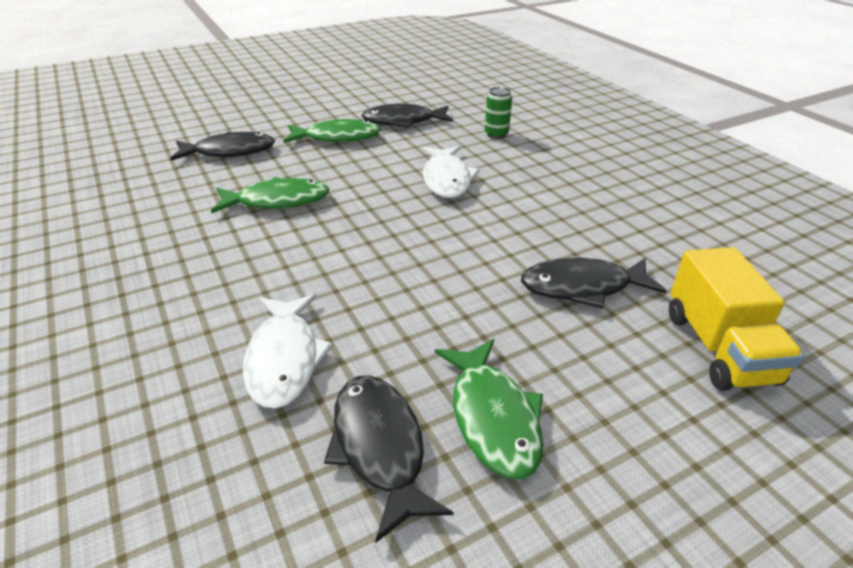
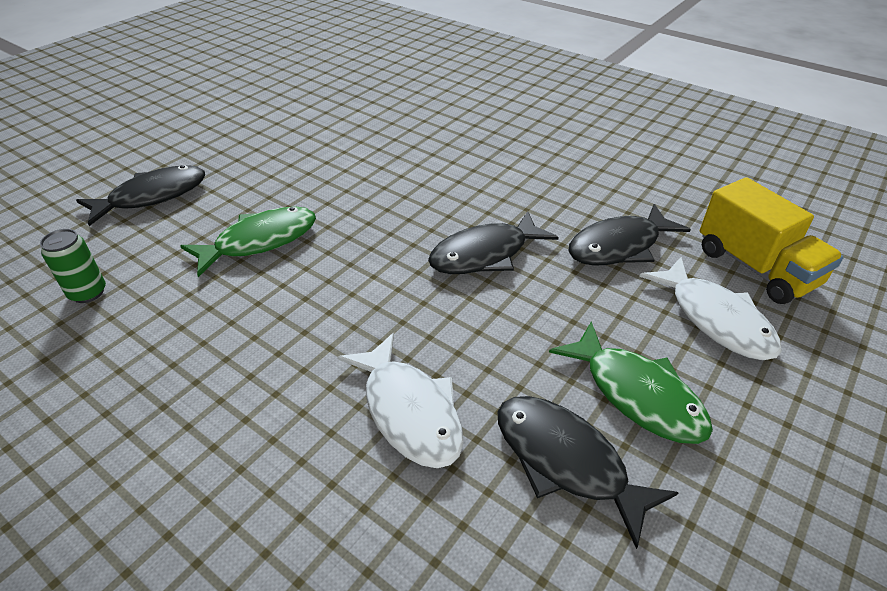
camera: 25 degrees left, 5 degrees up
green fish [284,119,381,143] -> none
black fish [361,104,453,128] -> black fish moved to [428,211,558,274]
white fish [422,146,480,198] -> white fish moved to [639,257,782,360]
green can [485,87,512,139] -> green can moved to [40,229,106,303]

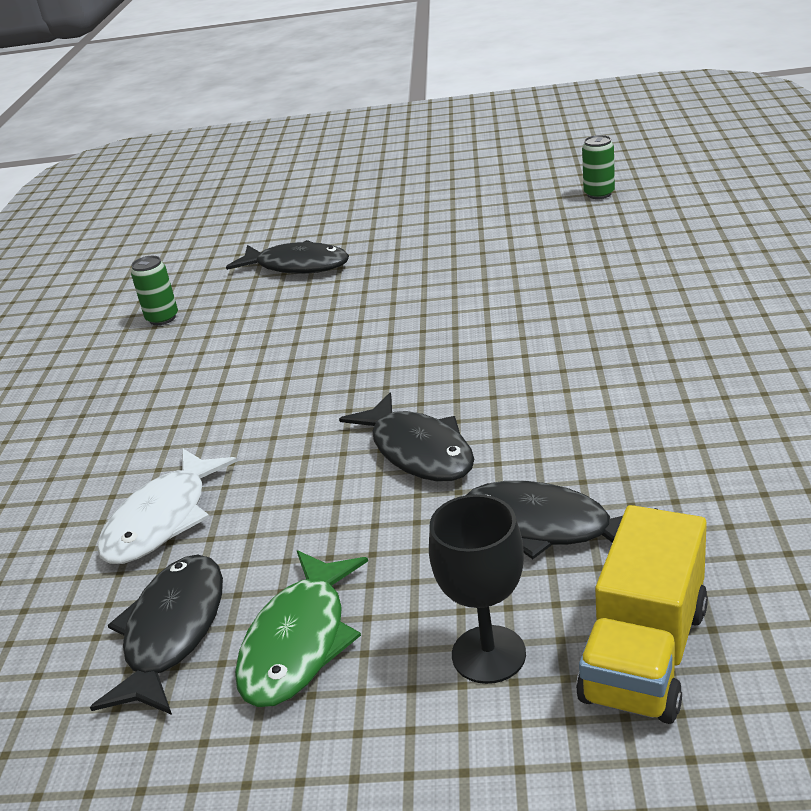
camera: 60 degrees right, 10 degrees down
green fish [180,207,316,277] -> none
black fish [428,211,558,274] -> black fish turned 150 degrees counterclockwise [339,393,474,482]
white fish [639,257,782,360] -> black goblet [429,494,526,684]
none -> green can [582,135,615,199]

